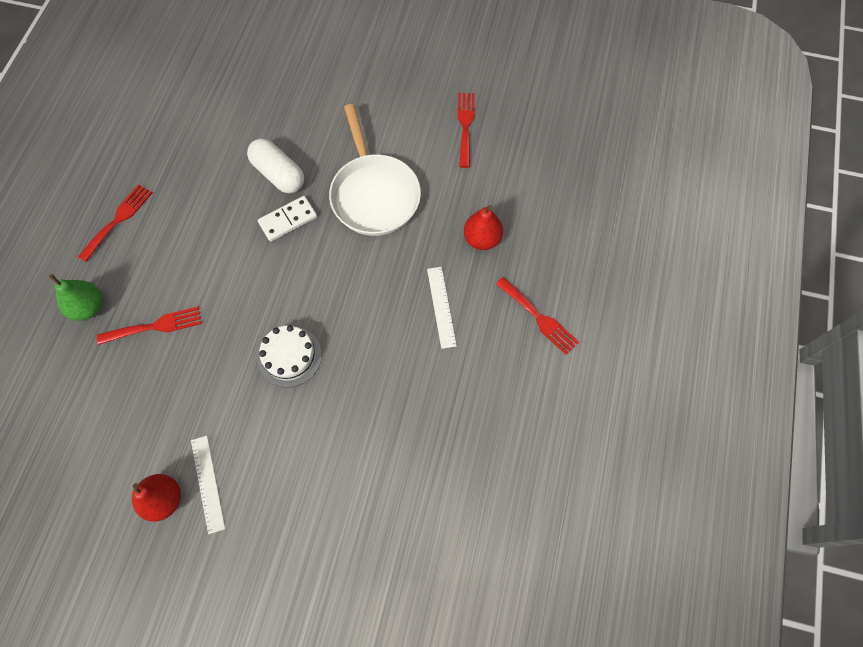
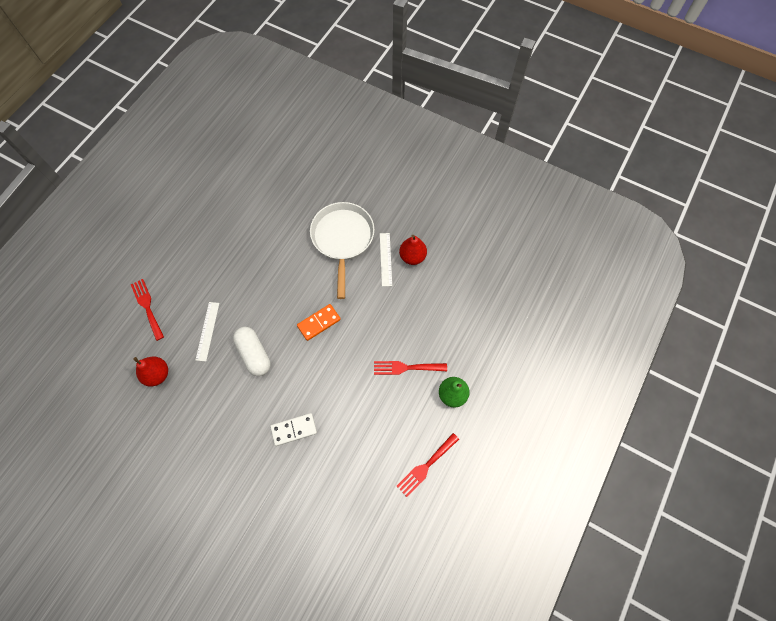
camera: 165 degrees left, 0 degrees up
white capsule [247,139,304,194] -> white capsule moved to [233,327,271,376]
white cake [258,325,322,387] -> orange domino [297,304,341,341]
white pan [329,104,421,236] -> white pan moved to [310,202,375,299]
red fork [457,93,475,168] -> none

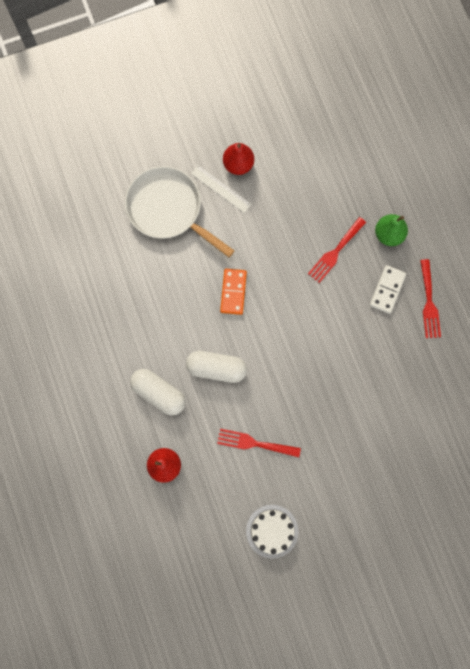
camera: 50 degrees left, 10 degrees up
red fork [131,279,164,341] -> red fork moved to [217,429,301,457]
white ruler [196,302,219,362] -> white capsule [130,369,185,416]
white domino [270,413,317,446] -> white domino moved to [370,265,406,314]
none -> white cake [246,505,298,559]

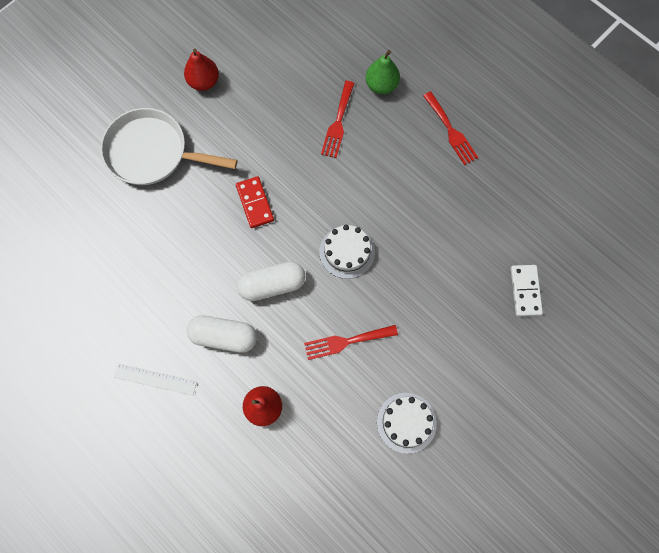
camera: 25 degrees left, 5 degrees down
white ruler [191,165,251,213] -> white ruler moved to [114,364,197,395]
orange domino [220,269,247,315] -> red domino [236,176,274,228]
white domino [370,265,406,314] -> white domino moved to [511,265,543,316]
none -> white cake [319,225,375,279]

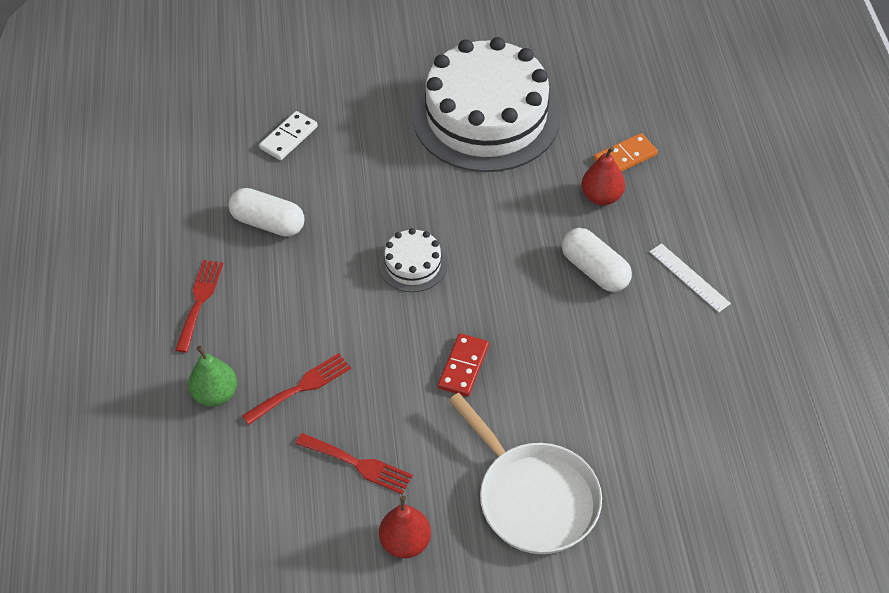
camera: 140 degrees left, 20 degrees down
white capsule [237,261,305,301] -> white capsule moved to [228,188,304,237]
red fork [304,325,398,360] -> red fork moved to [296,433,413,495]
white cake [377,393,437,454] -> white cake [413,37,561,172], size x2.35
none -> orange domino [594,133,658,172]

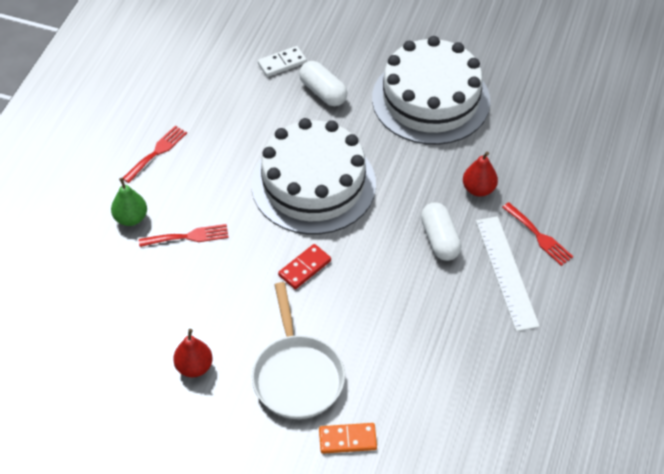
camera: 25 degrees right, 0 degrees up
white capsule [228,188,304,237] -> white capsule moved to [299,61,348,106]
red fork [296,433,413,495] -> red fork moved to [502,202,573,266]
white cake [379,228,448,292] -> white cake [251,118,376,235], size x2.35
orange domino [594,133,658,172] -> orange domino moved to [319,423,377,454]
white ruler [650,243,731,312] -> white ruler [476,216,540,332], size x1.74

